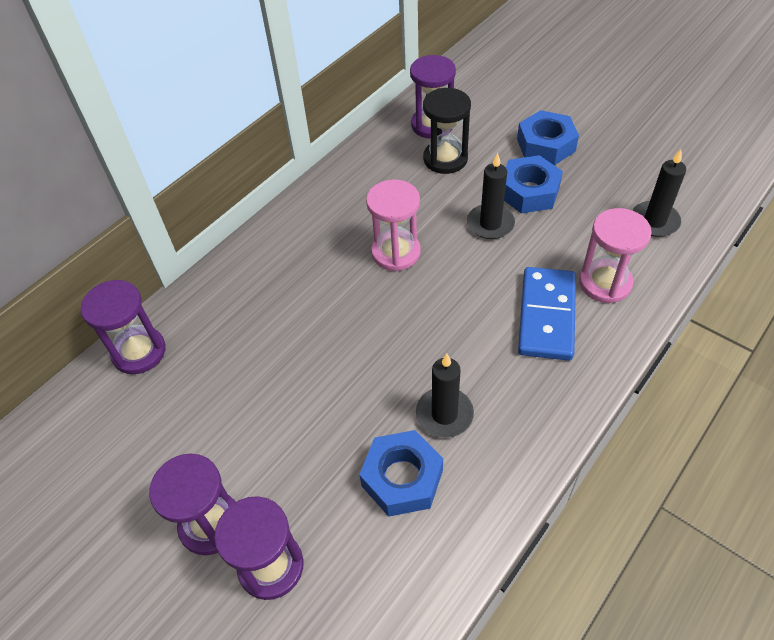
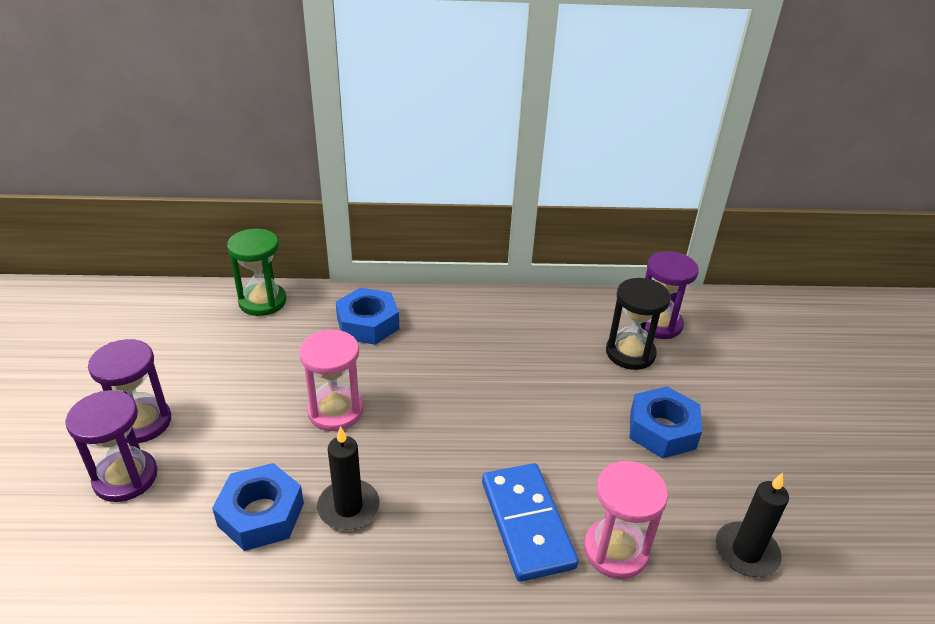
camera: 45 degrees right, 15 degrees down
purple hourglass [80,280,166,374] -> green hourglass [227,229,287,316]
pink hourglass [366,179,421,271] -> pink hourglass moved to [299,329,363,431]
black candle [467,153,515,239] -> none
blue nut [517,110,579,165] -> blue nut moved to [336,288,399,345]
blue domino [518,267,576,361] -> blue domino turned 75 degrees counterclockwise [482,463,579,582]

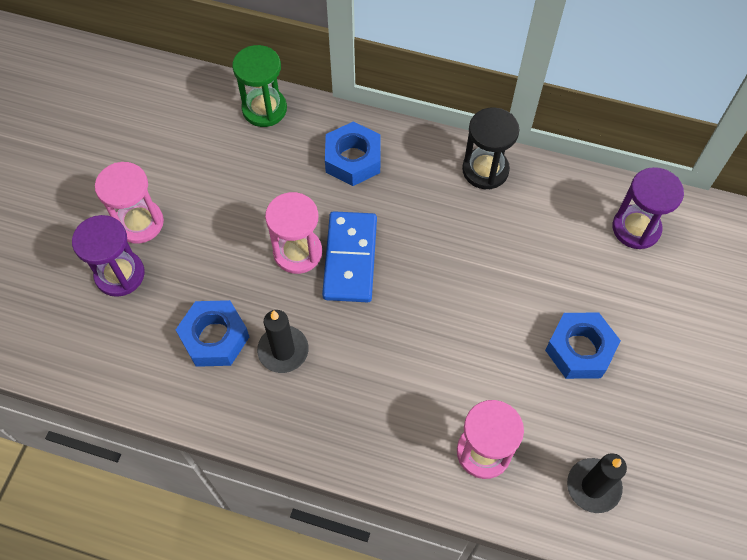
camera: 20 degrees right, 25 degrees up
purple hourglass [88,339,171,443] -> pink hourglass [95,162,164,244]
blue domino [482,463,579,582] -> blue domino moved to [322,211,377,302]
black hourglass [606,278,671,370] -> black hourglass moved to [462,107,519,189]

